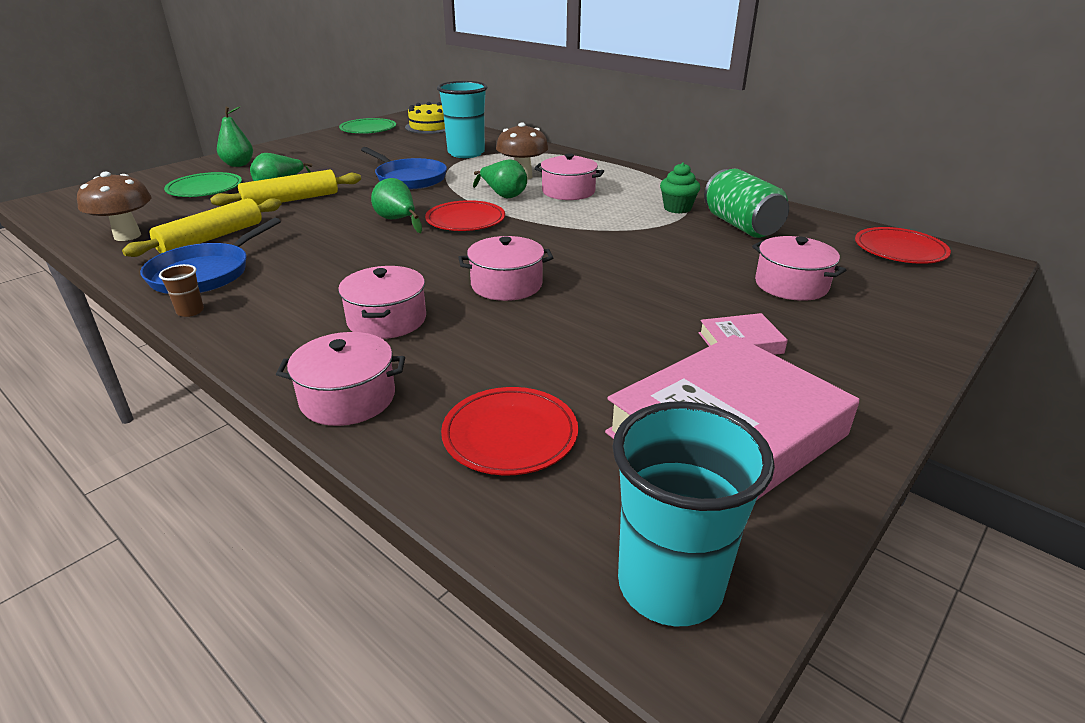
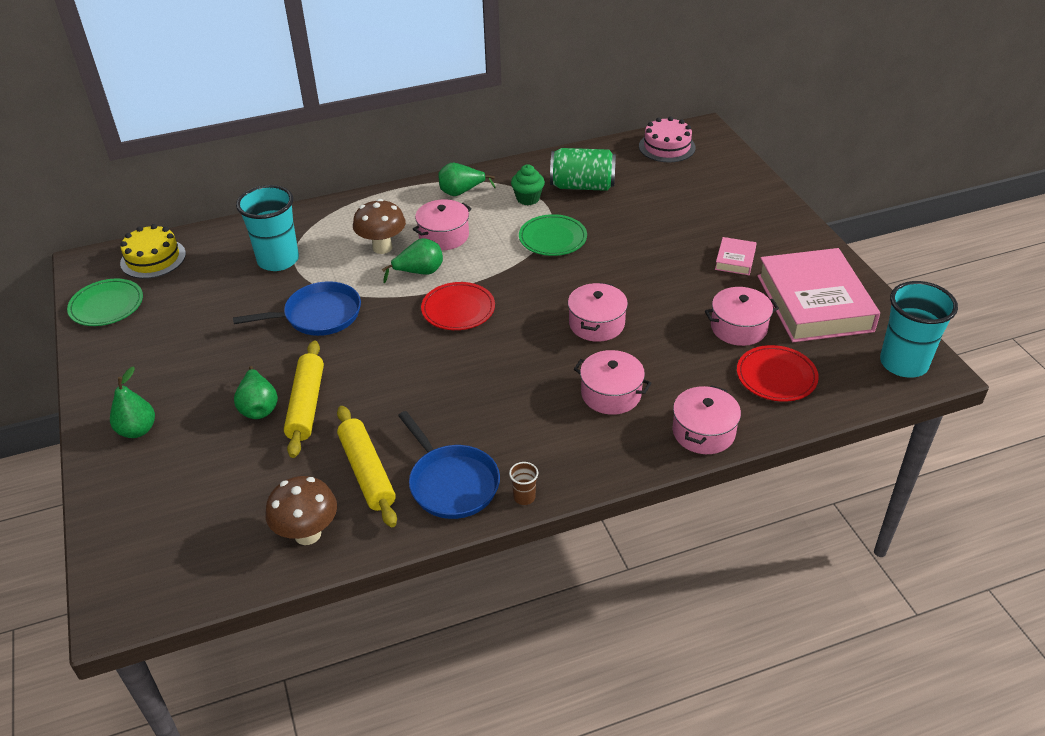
camera: 60 degrees left, 10 degrees up
green plate [164,172,242,197] -> green plate moved to [519,214,587,256]
green pear [371,178,422,233] -> green pear moved to [438,163,495,196]
pink pot [752,236,846,301] -> pink pot moved to [705,287,779,346]
red plate [855,227,951,264] -> pink cake [639,117,696,162]

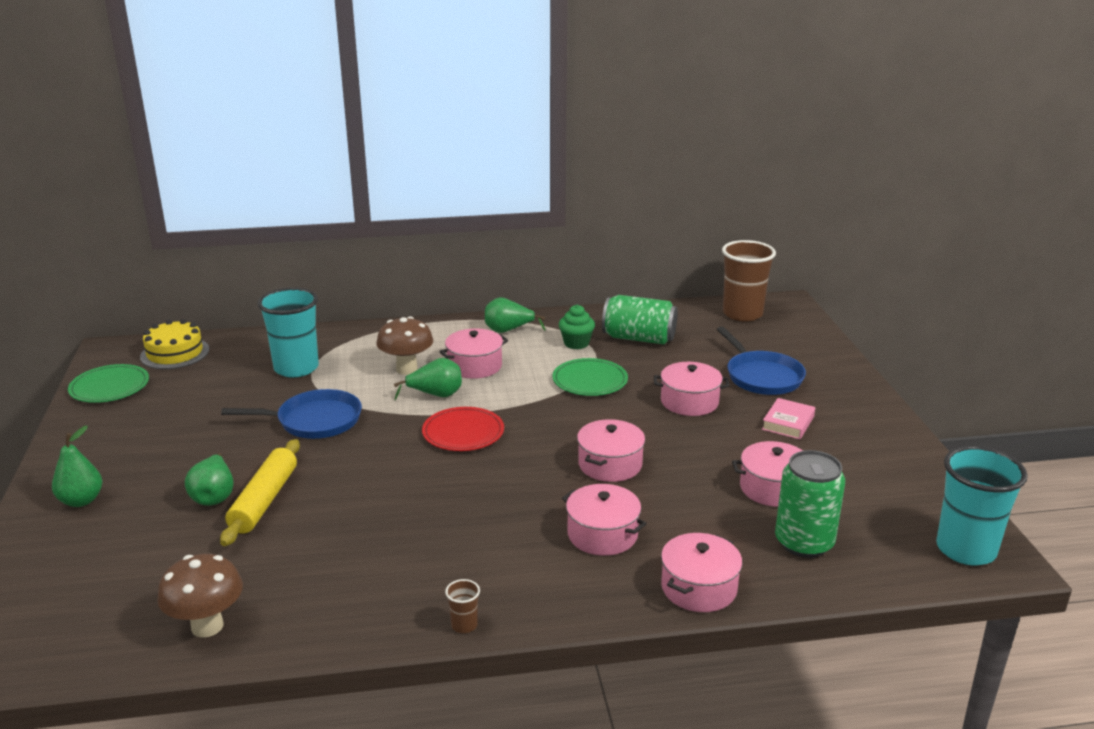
camera: 10 degrees right, 15 degrees down
yellow rolling pin [337,406,397,527] -> none
blue pan [398,411,500,519] -> blue pan moved to [717,326,806,395]
pink cake [639,117,696,162] -> brown cup [722,240,776,322]
red plate [737,345,819,402] -> green can [775,450,845,558]
pink book [757,248,880,342] -> none
none -> pink pot [654,362,730,416]

